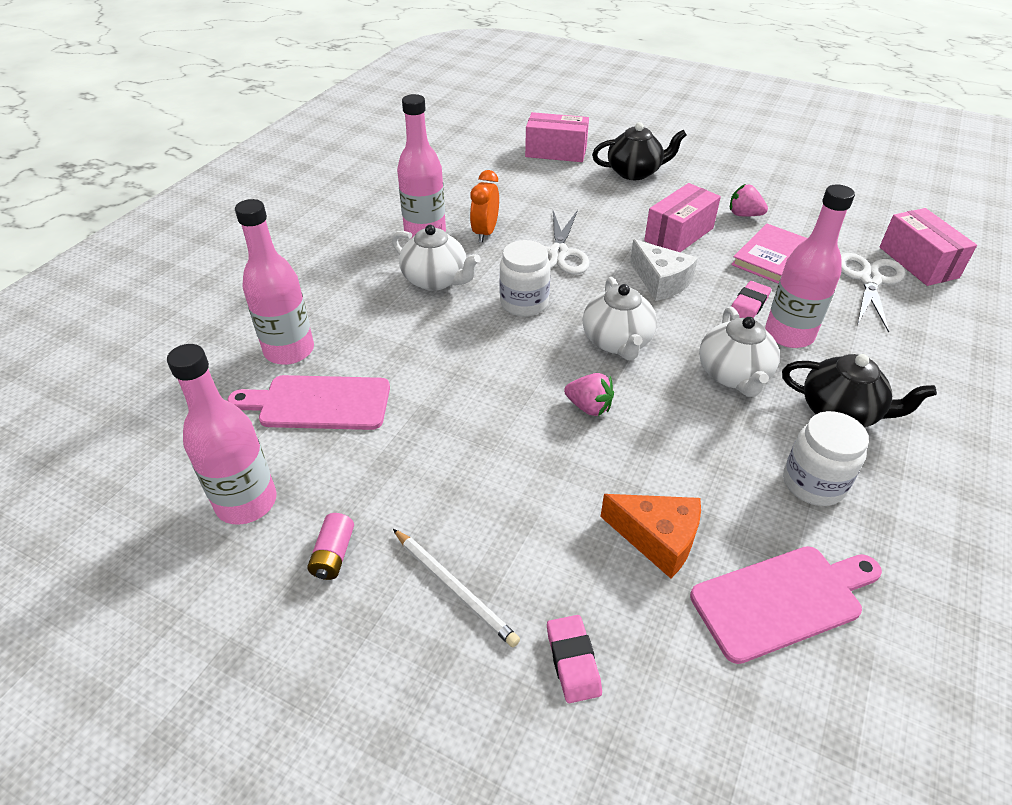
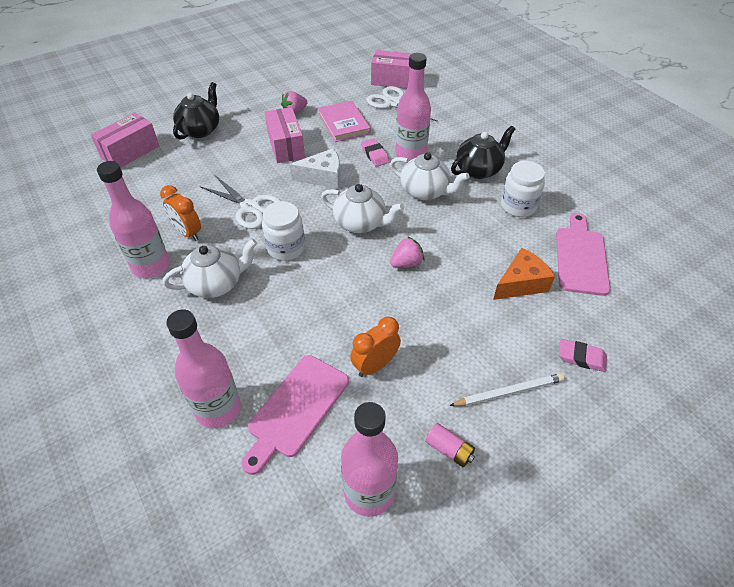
camera: 60 degrees left, 5 degrees up
none -> orange clock [350,317,401,377]

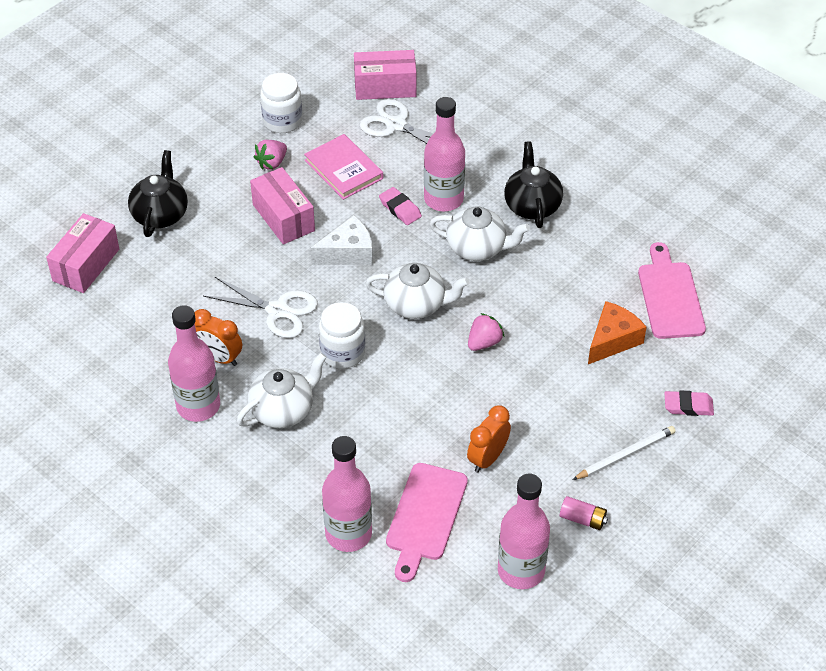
camera: 15 degrees left, 0 degrees up
black teapot [451,126,515,179] -> black teapot turned 45 degrees counterclockwise [504,141,563,228]
white jar [501,161,545,217] -> white jar moved to [260,73,302,133]

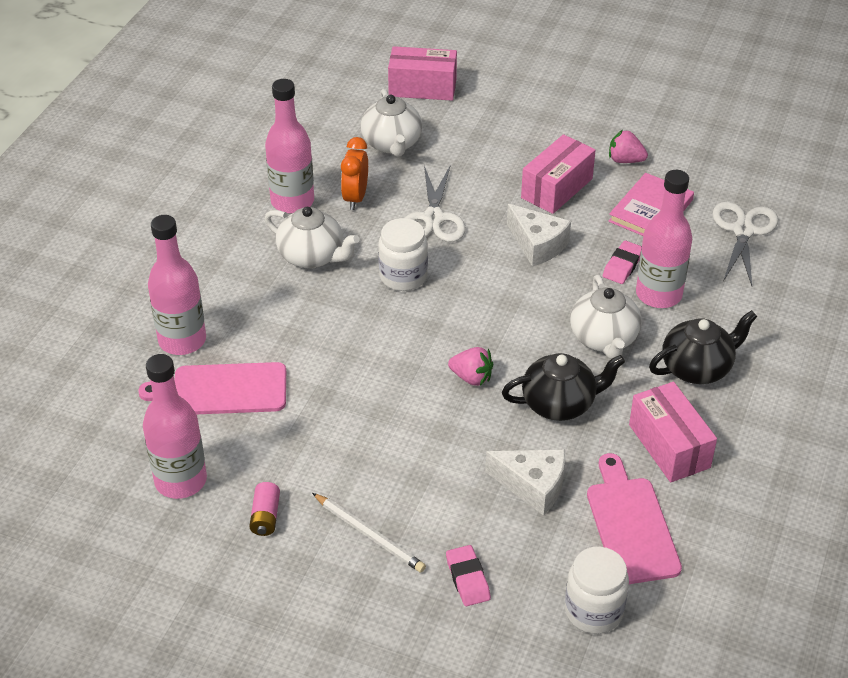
camera: 70 degrees right, 5 degrees down
black teapot [128,150,188,237] -> black teapot moved to [502,353,625,421]
white jar [260,73,302,133] -> white jar moved to [565,547,629,634]
pink box [354,50,416,100] -> pink box moved to [629,382,717,482]
white teapot [366,263,469,319] -> white teapot moved to [360,89,422,157]
orange clock [467,405,511,473] -> none
orange cheese [588,301,646,364] -> white cheese [485,449,565,516]
pink cutting board [638,242,706,339] -> pink cutting board turned 75 degrees counterclockwise [587,453,682,584]

